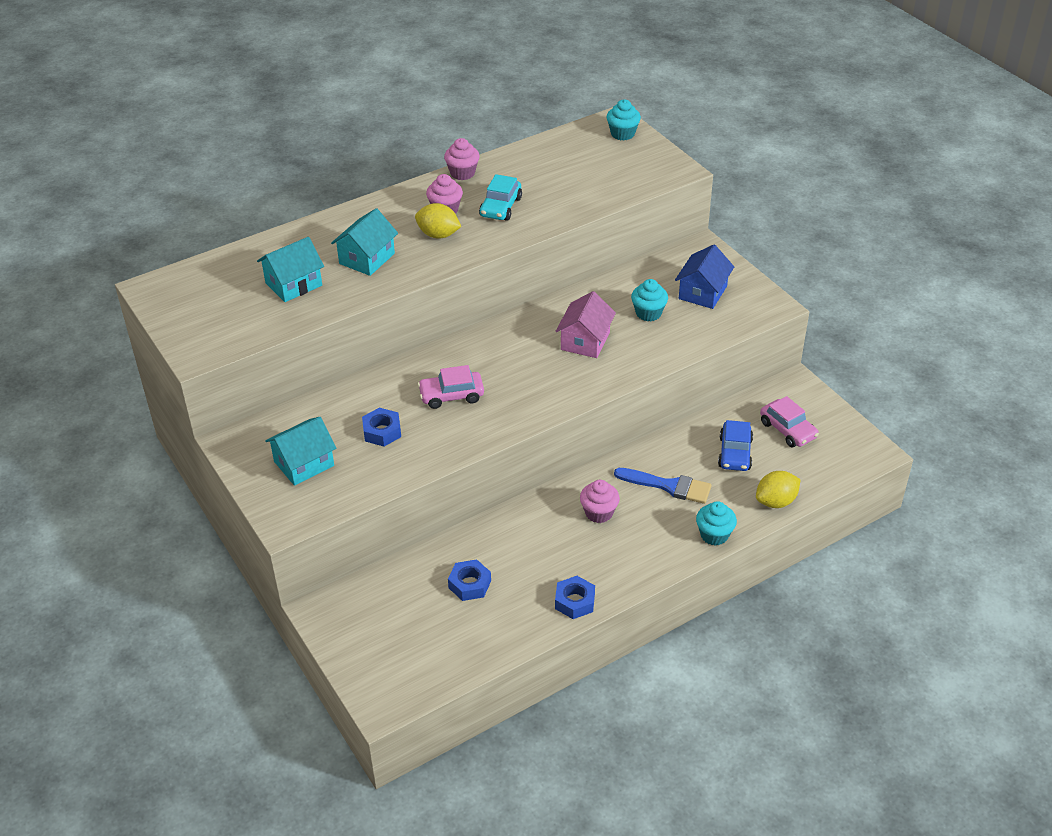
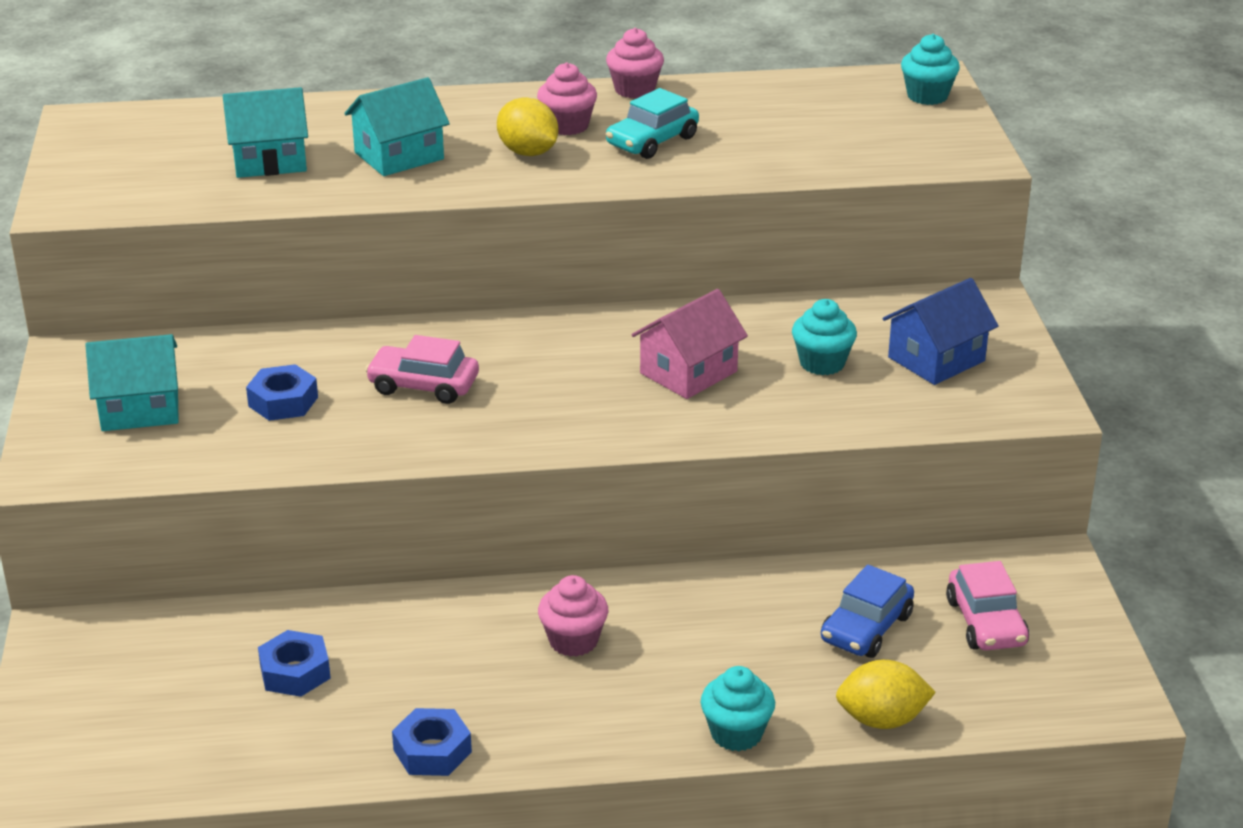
camera: 25 degrees right, 10 degrees down
blue brush [614,468,712,504] -> none

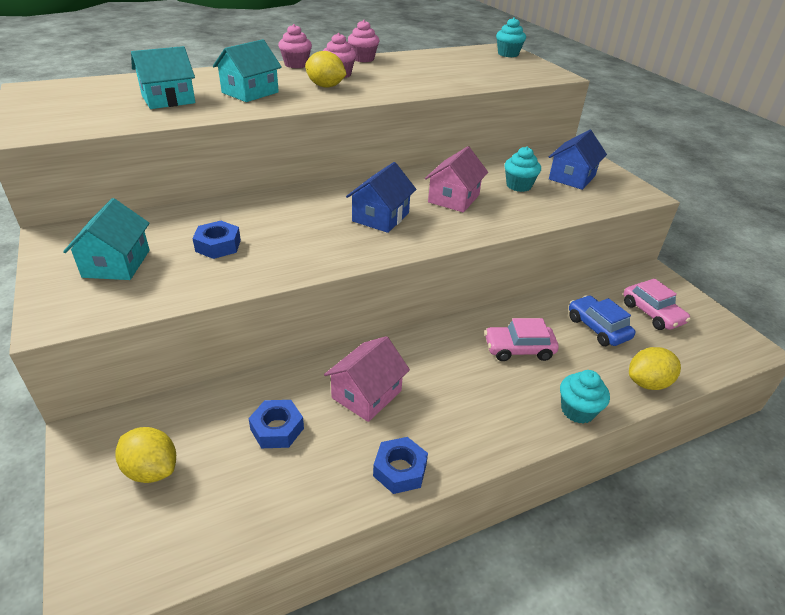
camera: 20 degrees left, 5 degrees up
turquoise house [85,334,179,431] -> turquoise house turned 60 degrees counterclockwise [63,198,150,280]
pink car [365,335,479,404] -> pink car moved to [485,318,559,361]
pink cupcake [538,575,608,657] -> pink cupcake moved to [278,24,312,68]
turquoise car [606,88,699,159] -> none
blue car [821,564,914,658] -> blue car turned 135 degrees clockwise [569,295,636,346]
none -> yellow lemon [115,427,176,483]
none -> pink house [324,336,410,422]
none -> blue house [346,162,416,233]

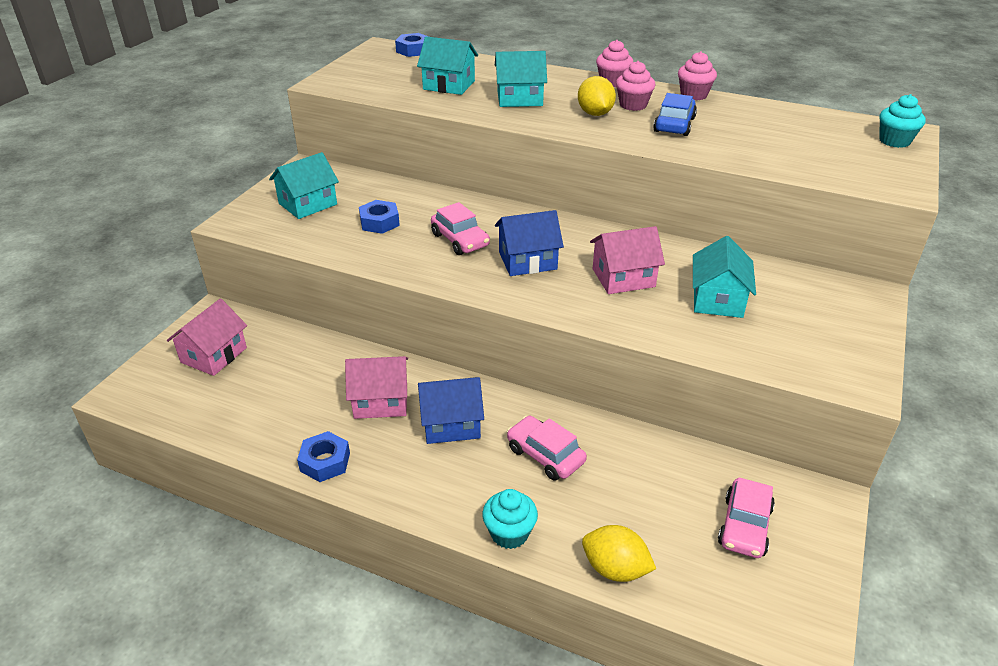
camera: 50 degrees right, 0 degrees up
yellow lemon [115,427,176,483] -> pink house [167,299,247,376]
blue nut [248,400,304,448] -> blue nut moved to [395,33,429,57]
turquoise cupcake [504,146,541,192] -> turquoise house [693,236,756,318]
blue house [549,130,607,190] -> blue house moved to [418,377,484,444]
blue car [569,295,636,346] -> blue car moved to [653,93,697,136]
none -> pink car [431,202,490,255]

